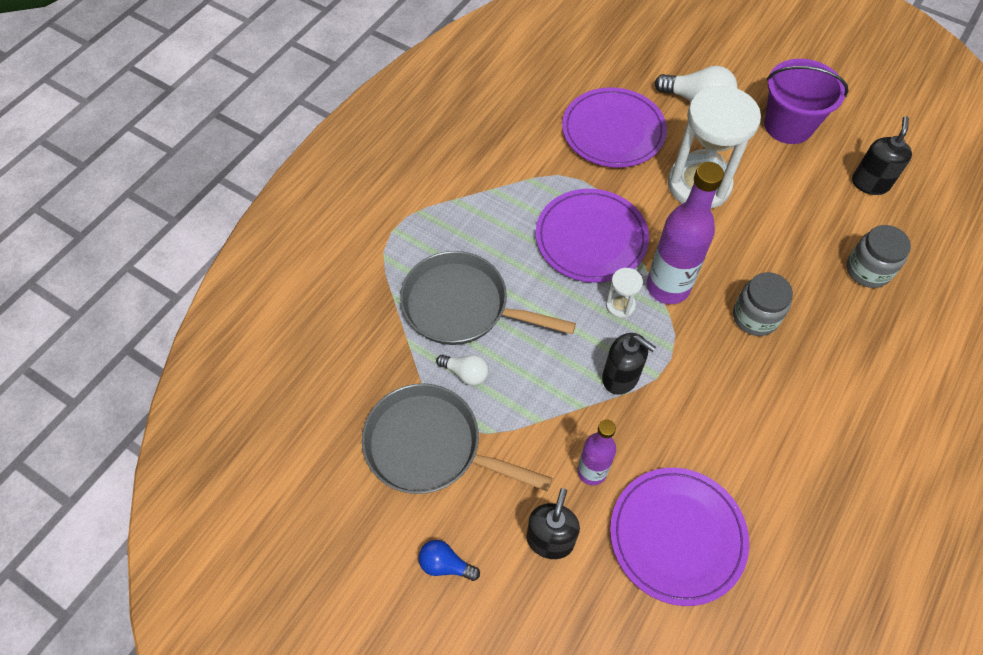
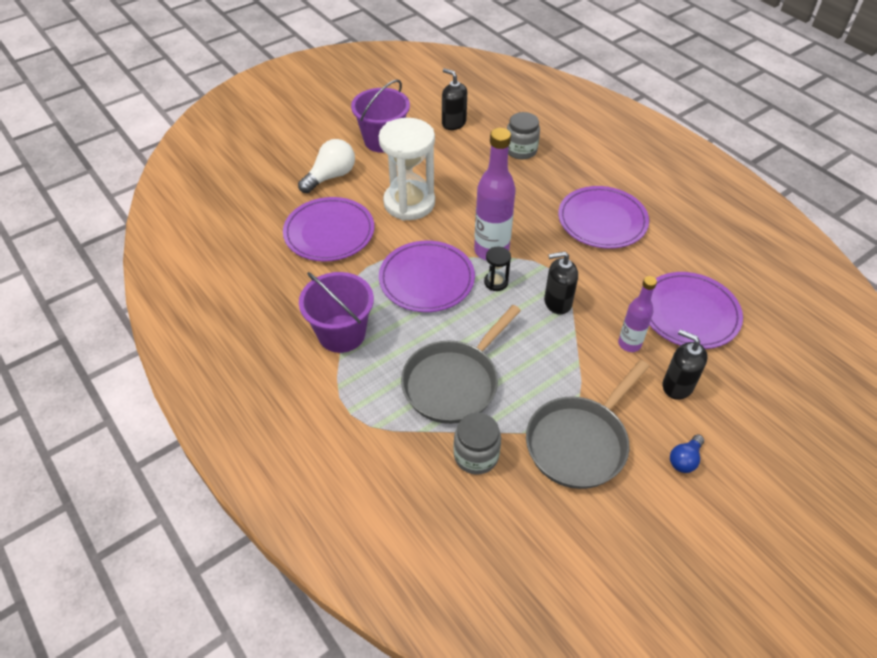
camera: 70 degrees left, 10 degrees down
white light bulb [436,355,489,386] -> none
black soap dispenser [602,333,656,395] -> black soap dispenser turned 150 degrees counterclockwise [544,251,578,314]
white hourglass [606,268,643,318] -> black hourglass [484,247,511,291]
grey jar [733,272,793,336] -> grey jar moved to [453,412,501,475]
none -> purple bucket [299,272,374,353]
none -> purple plate [558,186,649,249]

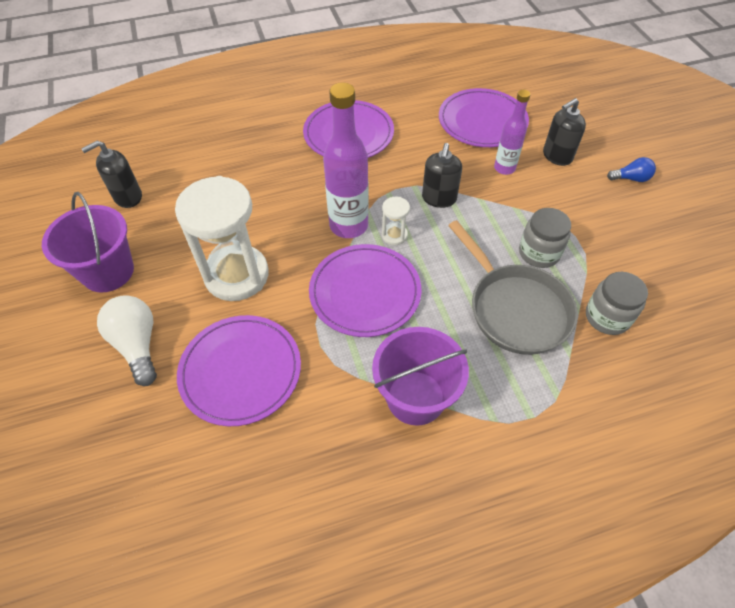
camera: 70 degrees left, 5 degrees up
black hourglass [484,247,511,291] -> white hourglass [382,197,410,245]
grey jar [507,112,540,160] -> grey jar moved to [519,208,571,268]
grey pan [526,360,649,489] -> none
blue light bulb [670,434,704,473] -> blue light bulb turned 60 degrees counterclockwise [607,157,656,182]

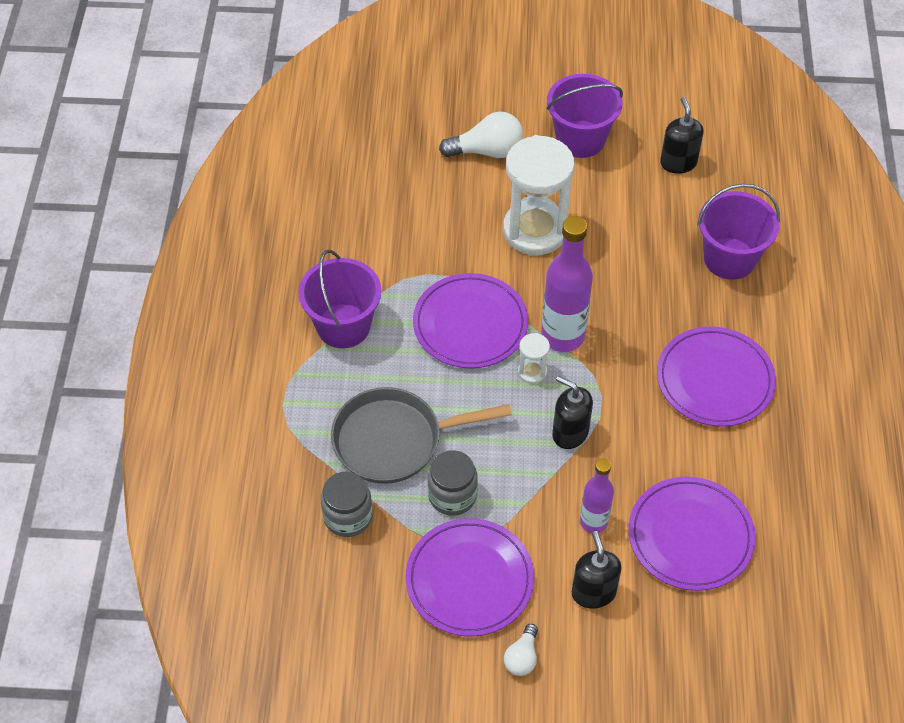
camera: 110 degrees right, 0 degrees up
purple plate [177,315,301,426] -> purple plate moved to [405,518,534,637]
blue light bulb [607,157,656,182] -> white light bulb [504,624,538,676]
none -> purple bucket [697,184,780,280]

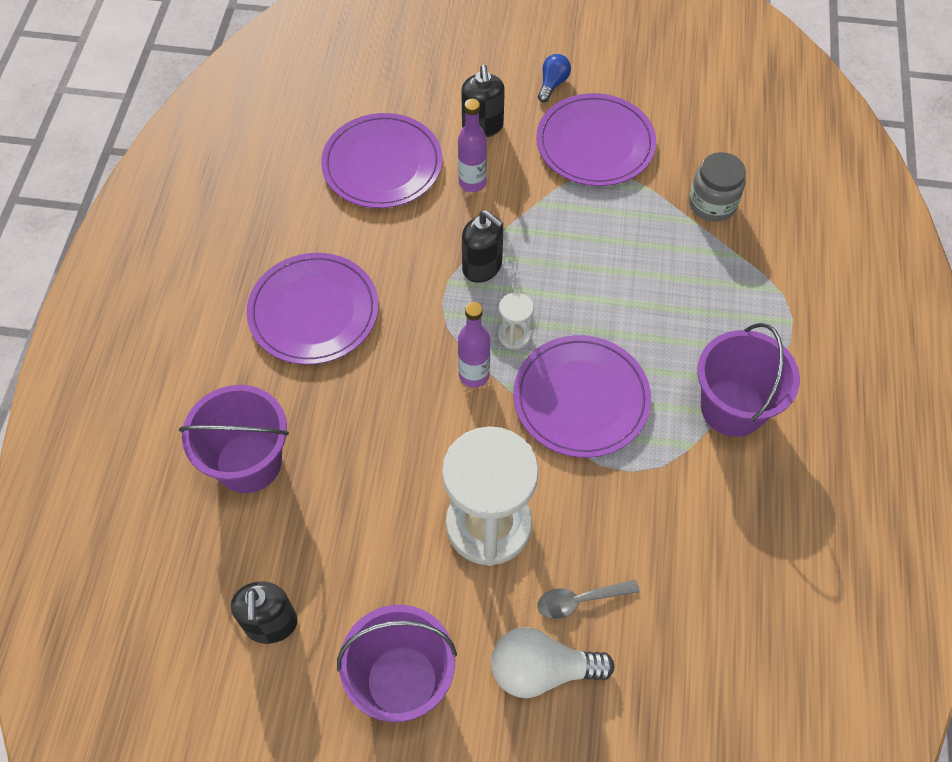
camera: 175 degrees left, 5 degrees up
grey pan [331,387,512,484] -> none
grey jar [427,450,478,516] -> none
white light bulb [504,624,538,676] -> blue light bulb [538,54,571,102]
purple bottle [541,216,593,352] -> purple bottle [458,302,490,388], size x0.60
none -> grey spoon [537,580,640,619]

